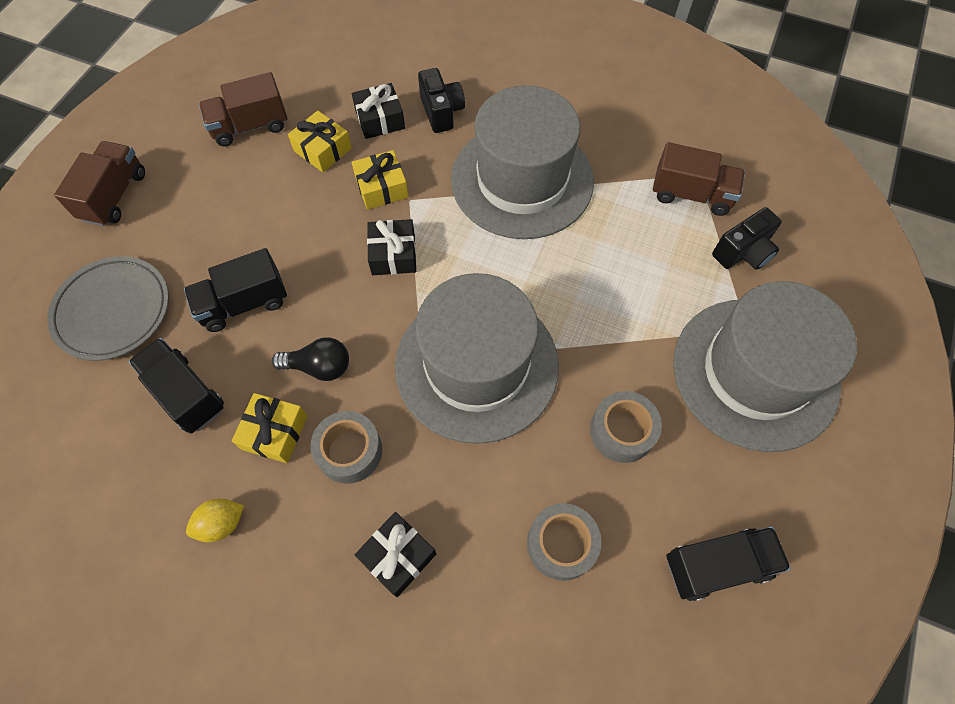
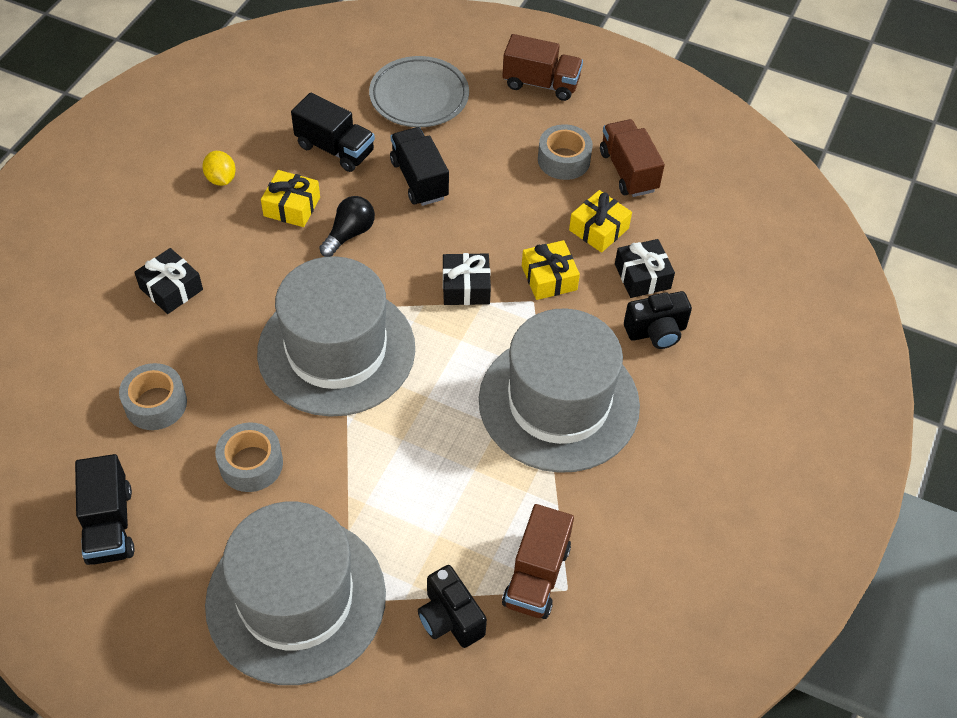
camera: 90 degrees right, 10 degrees down
black truck [129,338,224,434] -> black truck turned 75 degrees clockwise [291,93,375,172]
black light bulb [272,337,349,381] -> black light bulb turned 150 degrees counterclockwise [319,196,375,257]
grey tape [310,411,382,484] -> grey tape moved to [538,124,593,180]

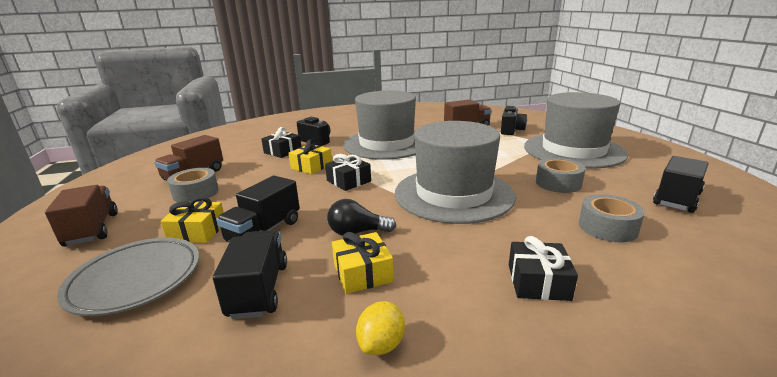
camera: 125 degrees left, 30 degrees down
yellow gift [569,190,632,253] -> yellow gift moved to [161,197,224,243]

